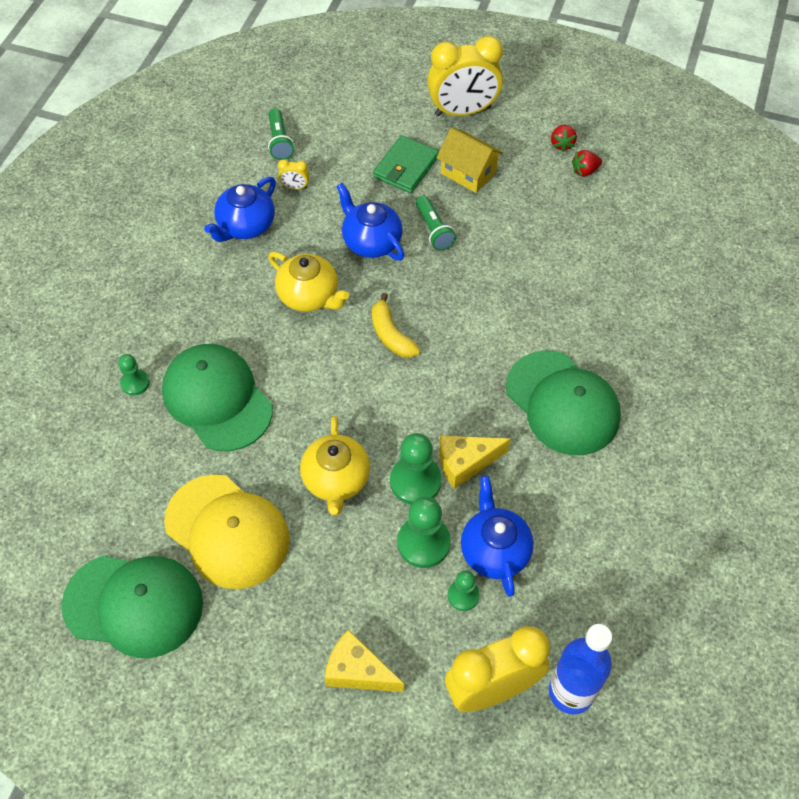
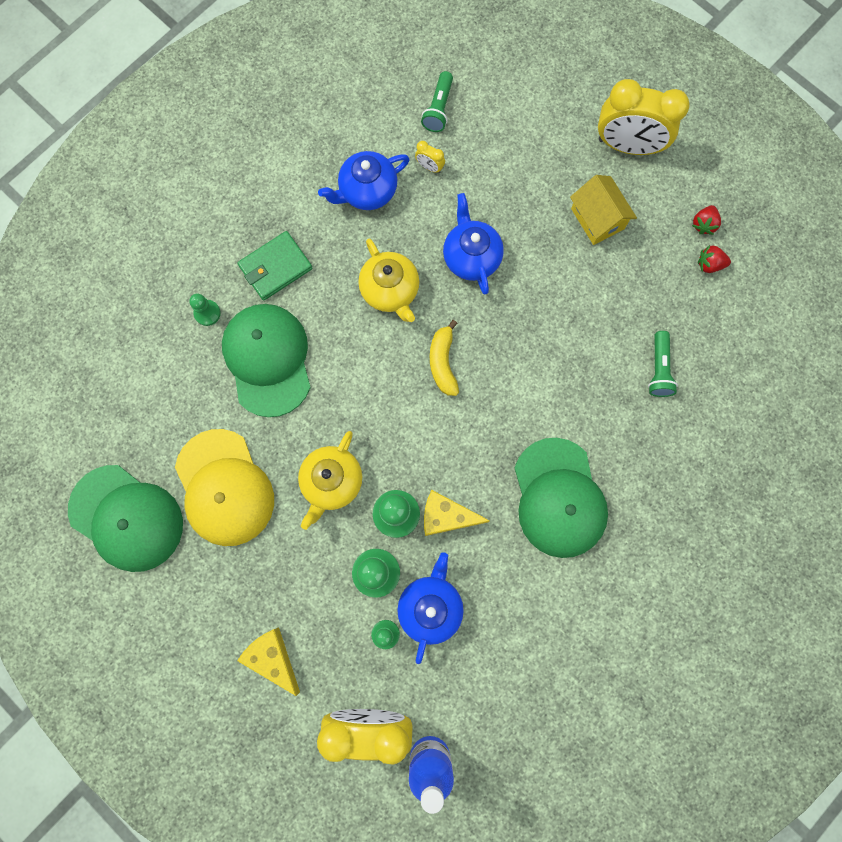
camera: 25 degrees right, 20 degrees up
green wallet [373,135,439,193] -> green wallet moved to [237,231,312,301]
green flashlight [416,196,456,251] -> green flashlight moved to [648,331,678,397]

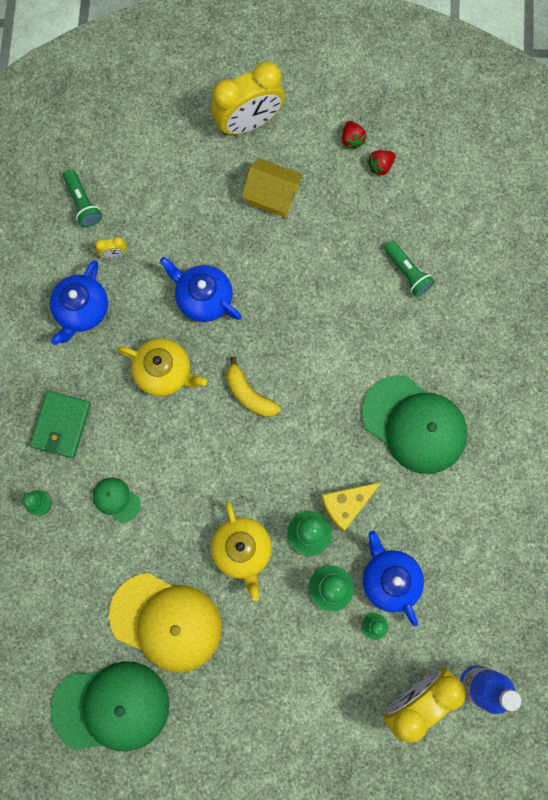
camera: 40 degrees left, 0 degrees up
green cap [222,304,311,417] -> green cap [93,478,141,523], size x0.45
yellow cheese [237,627,300,696] -> none

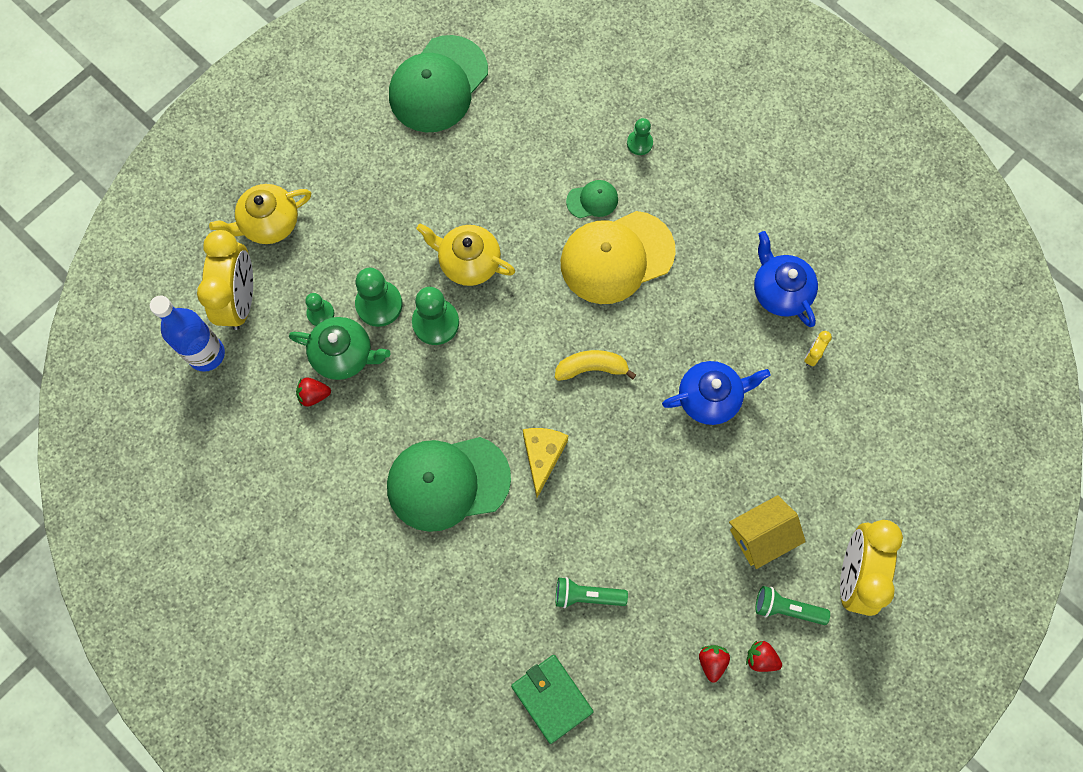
camera: 130 degrees right, 5 degrees down
green wallet [30,391,91,458] -> green wallet moved to [511,655,594,744]
green flashlight [63,169,102,227] -> green flashlight moved to [756,586,830,625]
yellow cap [109,573,222,673] -> yellow cap moved to [561,211,676,304]
yellow teapot [118,338,207,397] -> yellow teapot moved to [209,184,311,244]
yellow cheese [321,482,382,532] -> yellow cheese moved to [523,428,568,498]
blue teapot [363,531,424,627] -> green teapot [289,317,391,380]
none -> red strawberry [296,378,331,407]

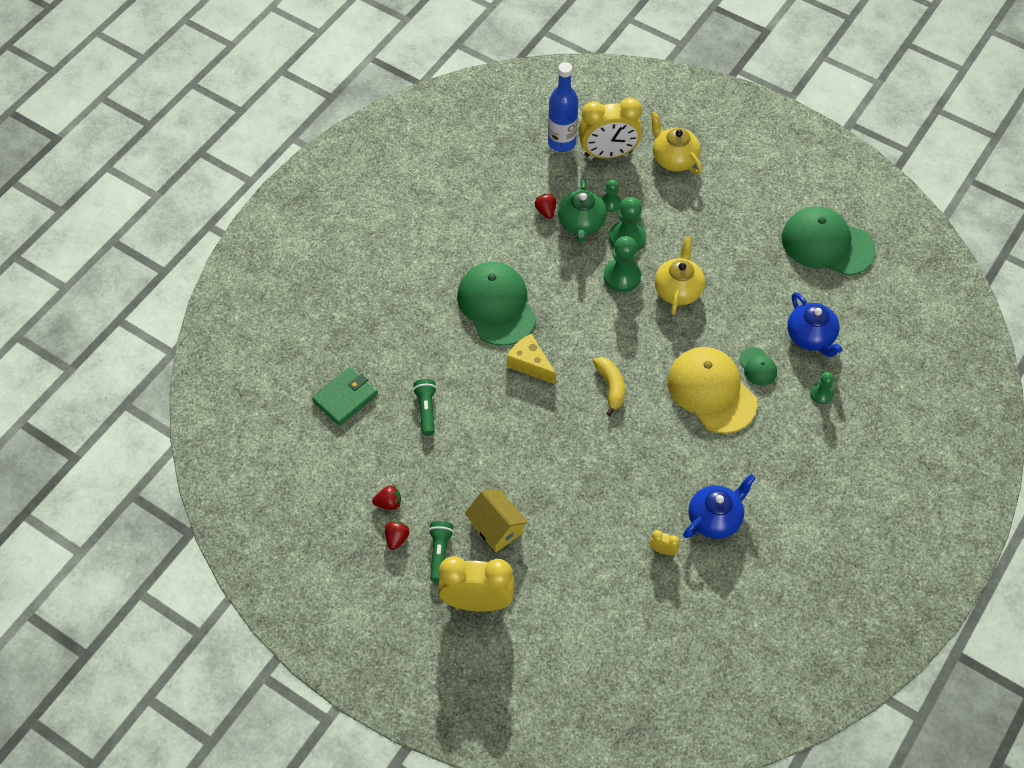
camera: 80 degrees right, 15 degrees down
yellow cheese [523,428,568,498] -> yellow cheese turned 135 degrees counterclockwise [507,333,556,384]
blue teapot [662,361,770,425] -> blue teapot moved to [787,292,843,357]

